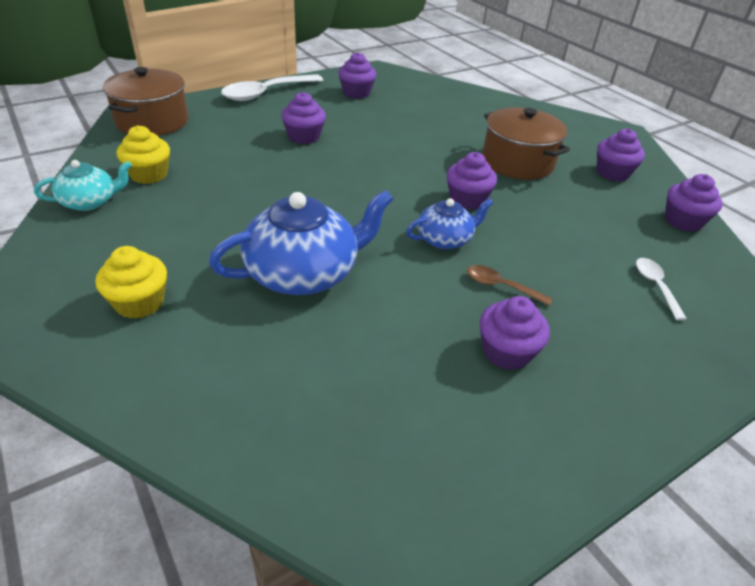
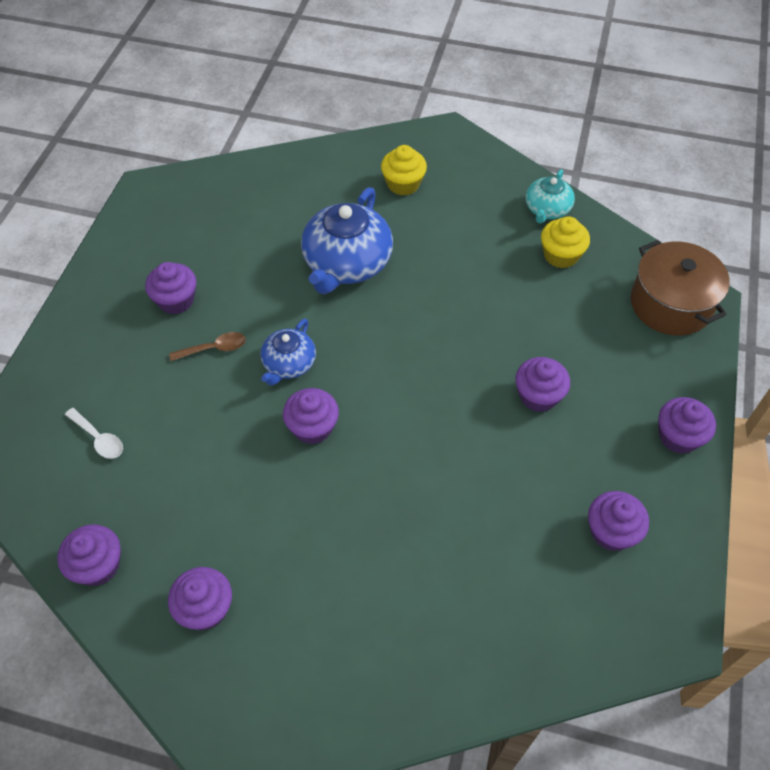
camera: 140 degrees right, 15 degrees up
white spoon [221,74,323,101] -> purple cupcake [658,397,716,454]
brown pot [482,107,570,180] -> none

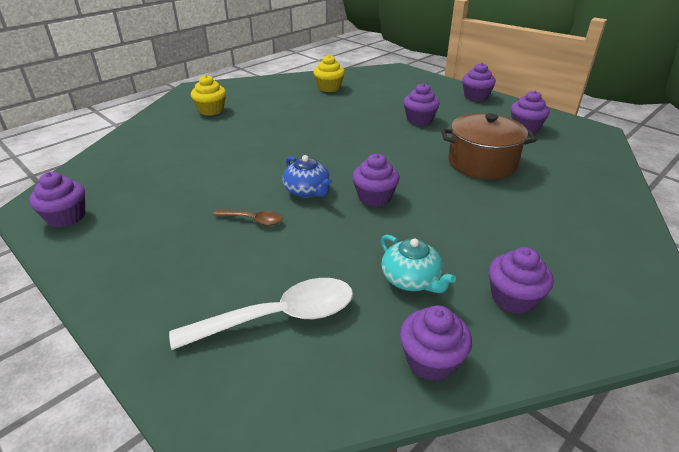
camera: 60 degrees left, 20 degrees down
white spoon [65,408,123,459] -> white spoon [169,278,353,350], size x1.95
purple cupcake [145,262,196,314] -> purple cupcake moved to [29,172,85,228]
brown spoon [169,332,246,361] -> brown spoon turned 90 degrees clockwise [213,210,283,225]
blue teapot [301,187,393,294] -> none
turquoise teapot [526,169,575,223] -> turquoise teapot moved to [381,235,456,293]
brown pot [631,240,730,336] -> brown pot moved to [441,113,537,179]

